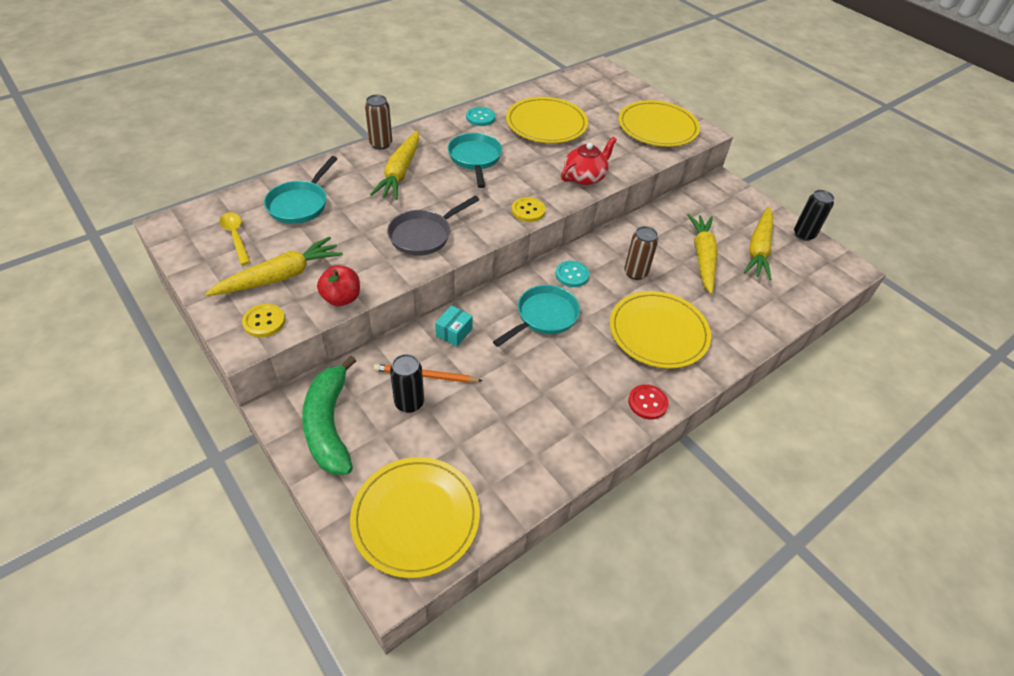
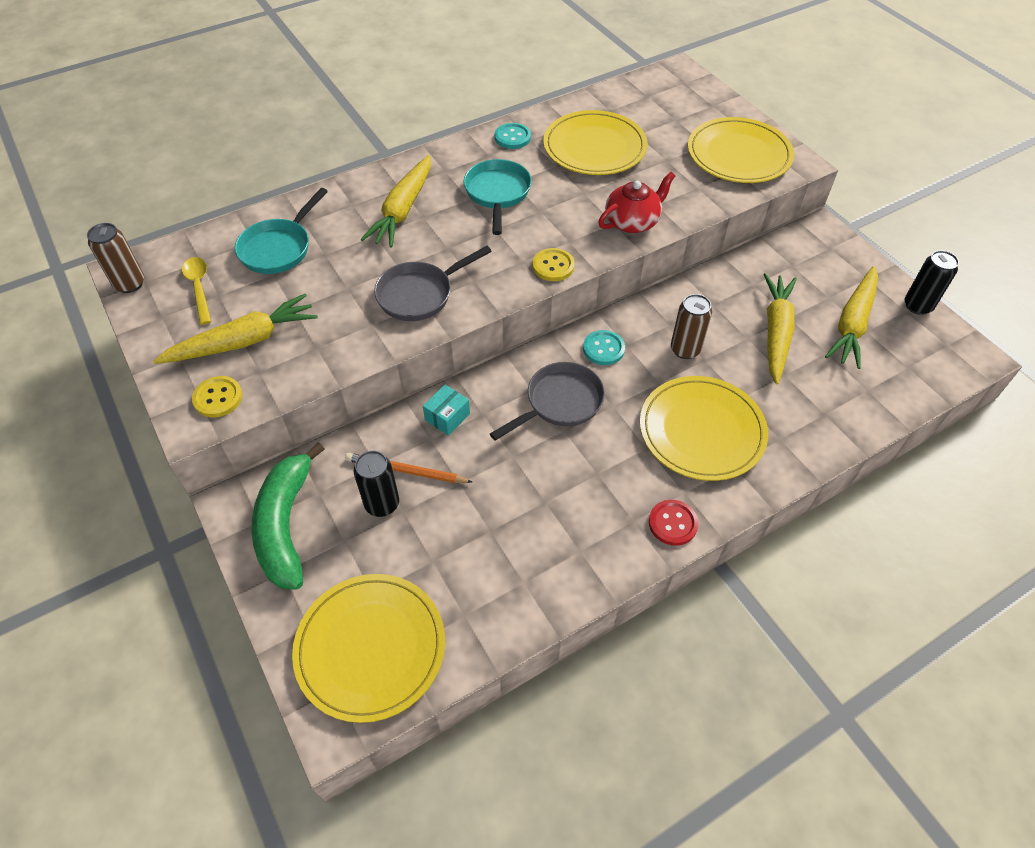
camera: 10 degrees right, 5 degrees up
red apple [317,265,360,306] -> none
brown can [365,95,392,149] -> brown can moved to [87,223,144,293]
turquoise pan [493,285,580,347] -> grey pan [490,362,605,441]

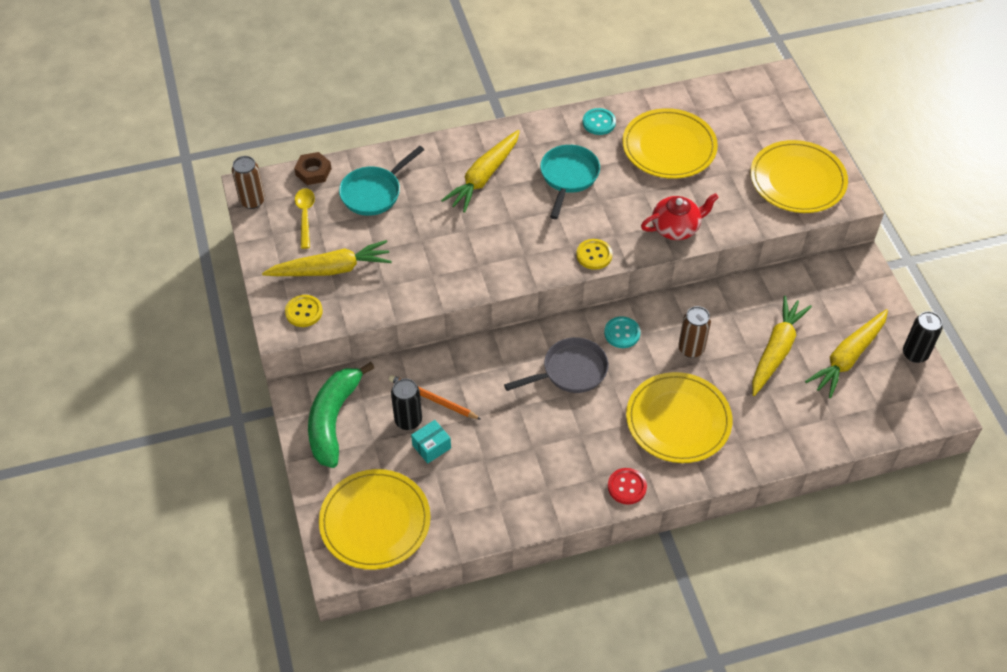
camera: 15 degrees right, 0 degrees up
grey pan [374,246,492,321] -> none
turquoise box [423,385,470,436] -> turquoise box moved to [411,420,451,463]
none -> brown nut [294,152,331,185]

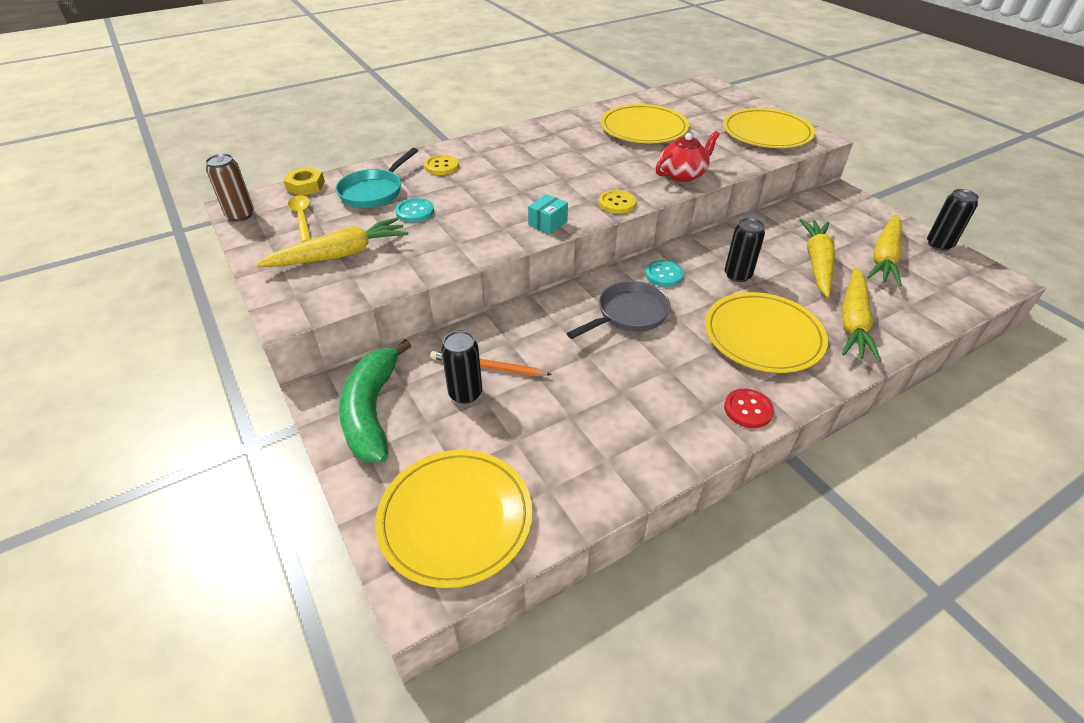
camera: 15 degrees left, 10 degrees down
yellow button [285,295,323,327] -> yellow button moved to [424,155,459,175]
brown nut [294,152,331,185] -> yellow nut [284,167,325,196]
turquoise box [411,420,451,463] -> turquoise box moved to [528,194,568,234]
yellow carrot [441,130,520,213] -> yellow carrot moved to [842,267,881,362]
turquoise pan [540,145,600,219] -> none
turquoise button [583,108,616,135] -> turquoise button moved to [395,198,434,222]
brown can [678,306,711,358] -> black can [725,218,765,282]

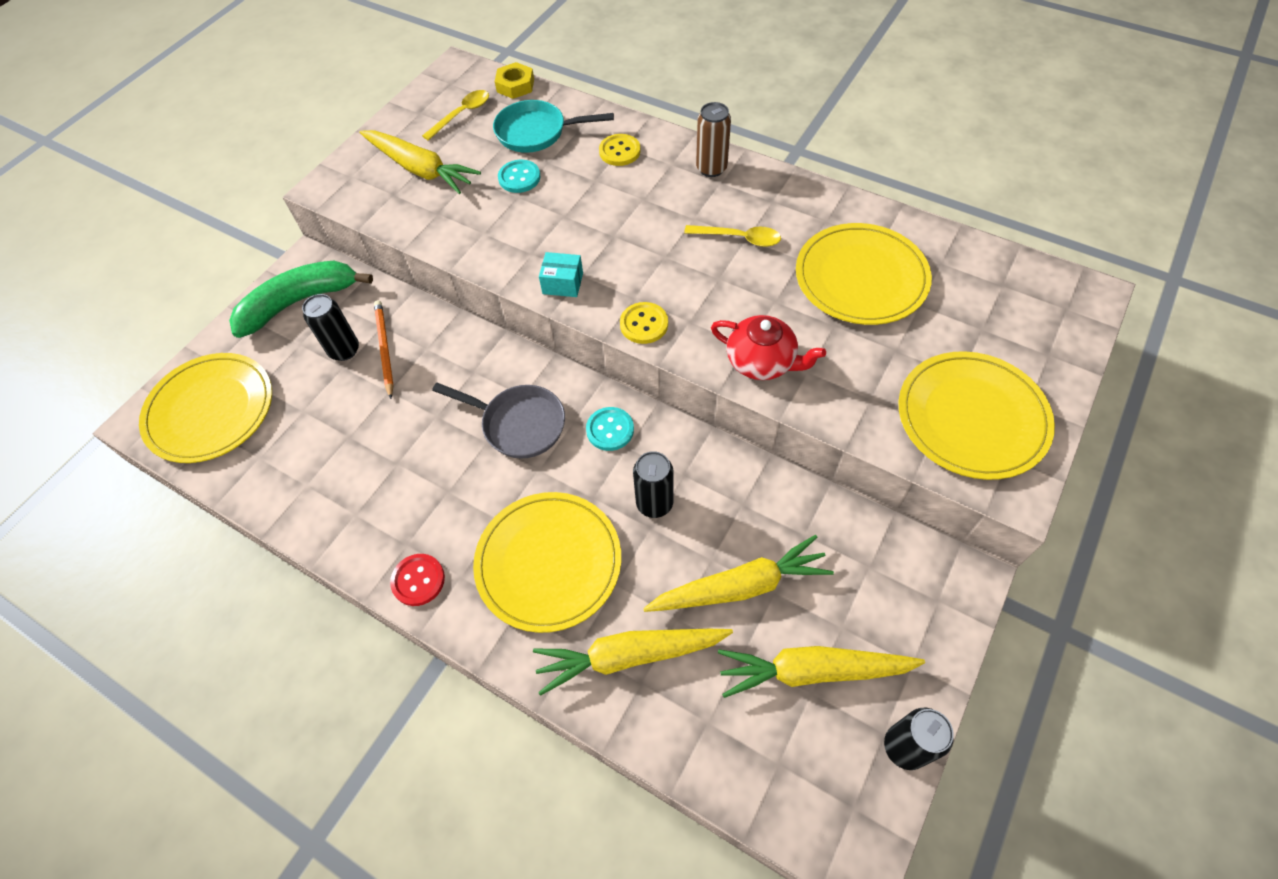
camera: 65 degrees right, 15 degrees up
brown can [206,154,254,222] -> brown can moved to [696,102,731,177]
none -> yellow spoon [684,225,781,247]

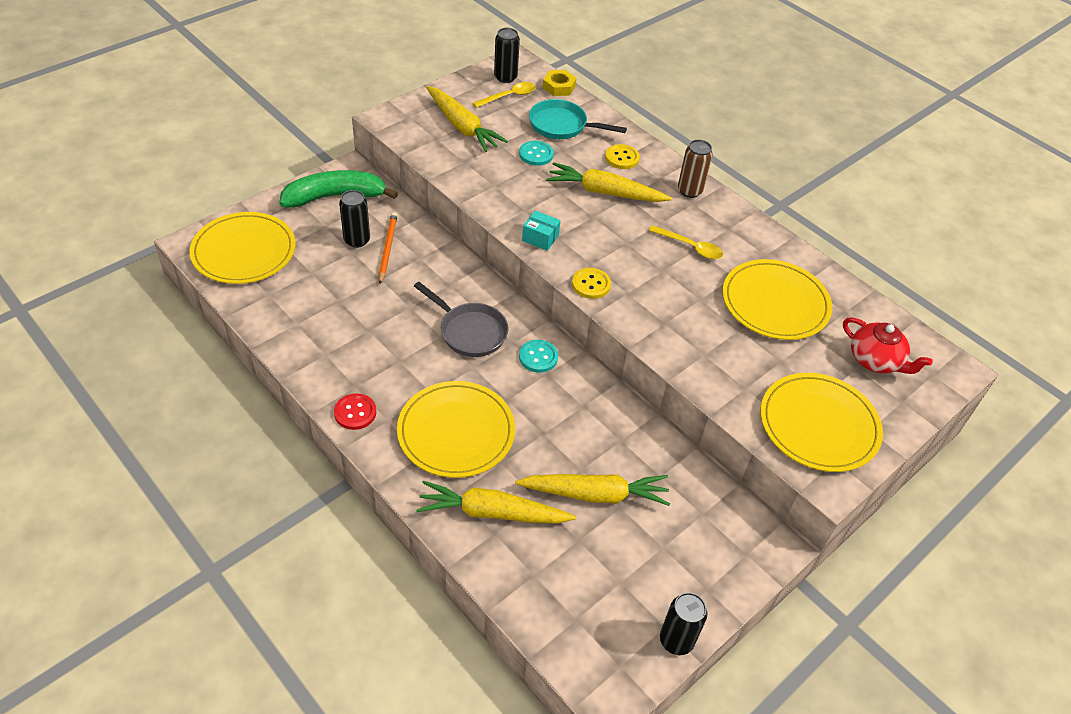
camera: 10 degrees right, 10 degrees down
black can [633,451,673,518] -> black can moved to [494,28,520,83]
red teapot [711,315,826,380] -> red teapot moved to [843,317,933,374]
yellow carrot [718,646,925,698] -> yellow carrot moved to [546,162,672,202]

